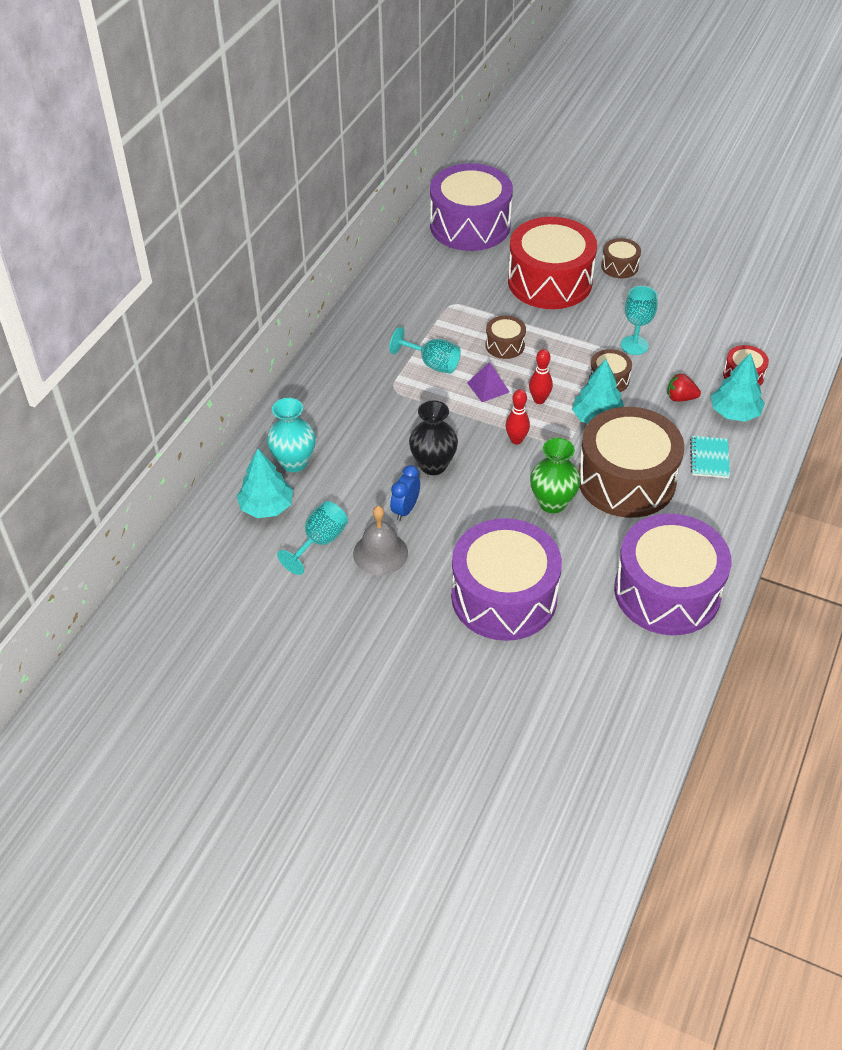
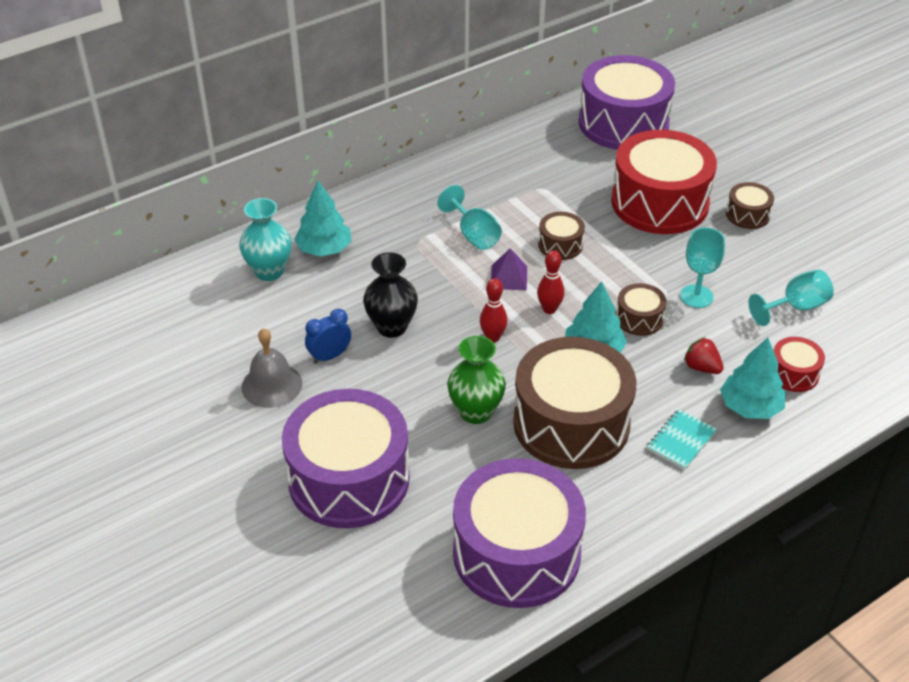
camera: 30 degrees right, 5 degrees down
turquoise tree [237,448,293,518] -> turquoise tree moved to [294,181,352,257]
turquoise goblet [277,501,348,575] -> turquoise goblet moved to [748,270,834,326]

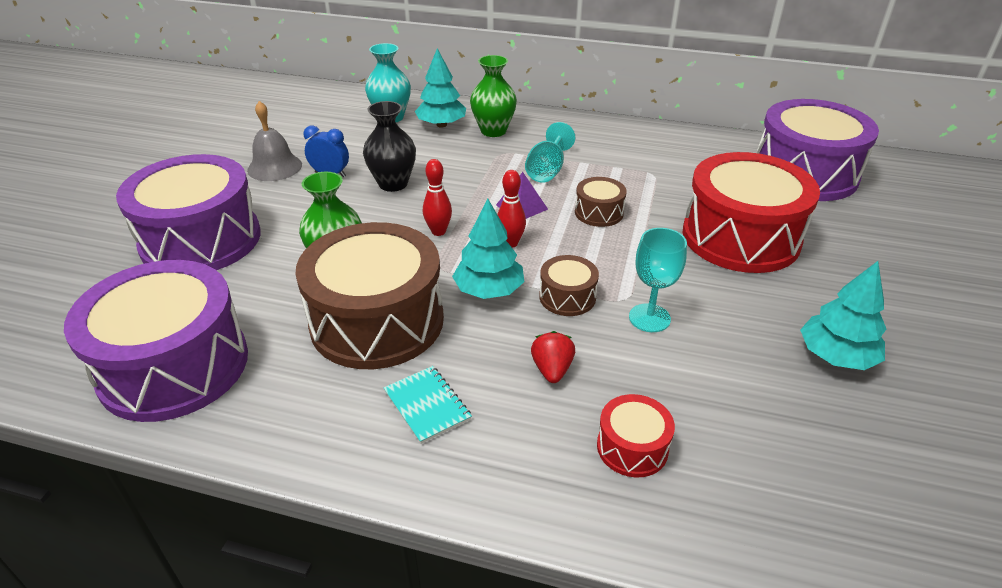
camera: 50 degrees right, 5 degrees down
turquoise notebook [647,409,717,470] -> turquoise notebook turned 60 degrees clockwise [384,366,472,444]
turquoise tree [720,338,786,419] -> turquoise tree moved to [800,261,886,370]
brown drum [726,182,774,229] -> none
turquoise goblet [748,270,834,326] -> none
none -> green vase [470,55,517,137]

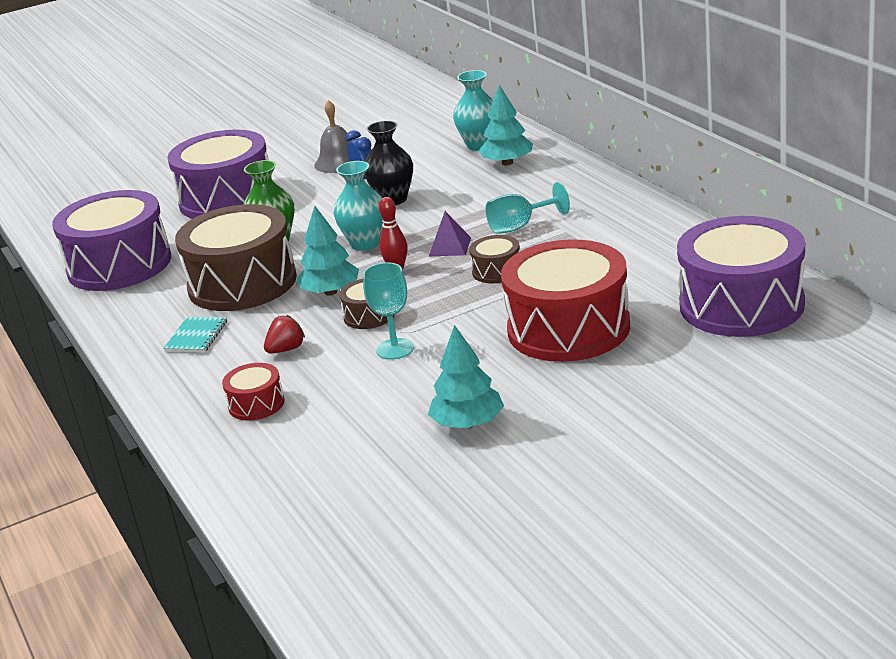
camera: 50 degrees right, 10 degrees down
red bowling pin [423,159,452,236] -> turquoise vase [333,161,383,251]
green vase [470,55,517,137] -> none

